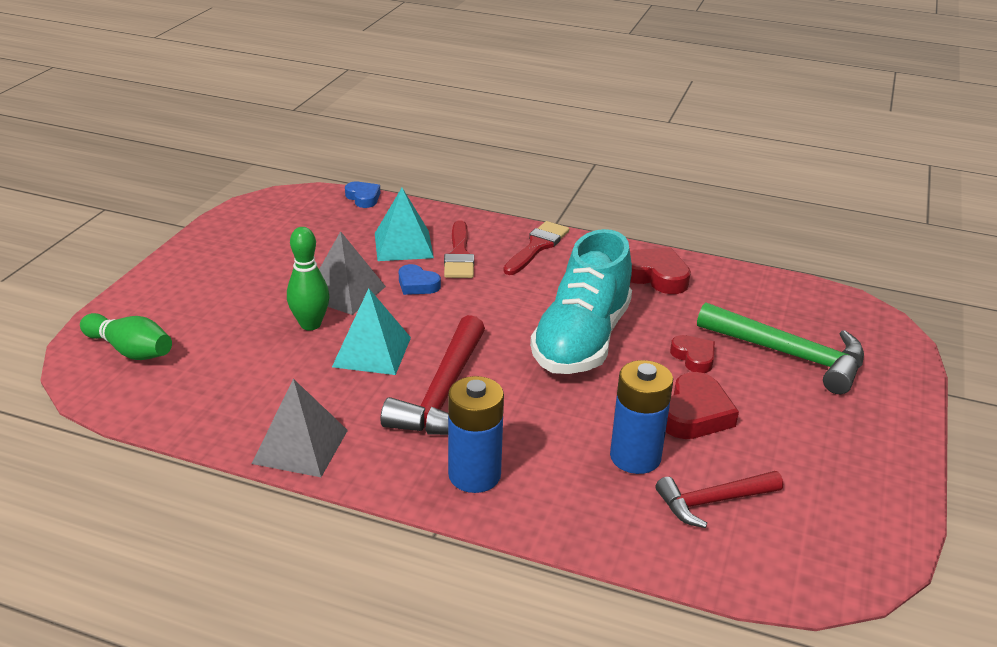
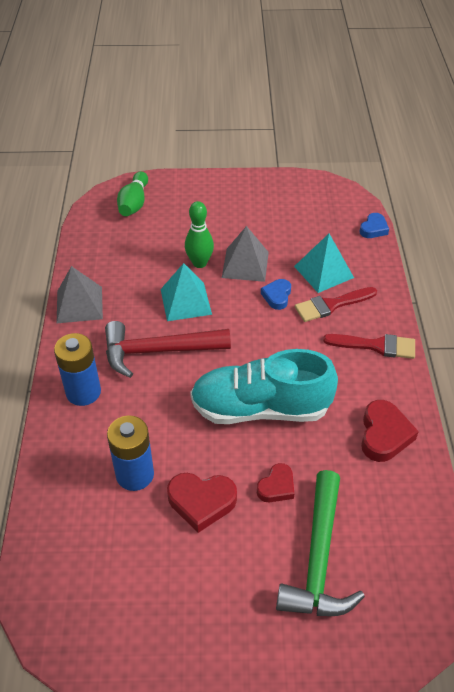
camera: 70 degrees right, 15 degrees up
red hammer [656,471,783,528] -> none

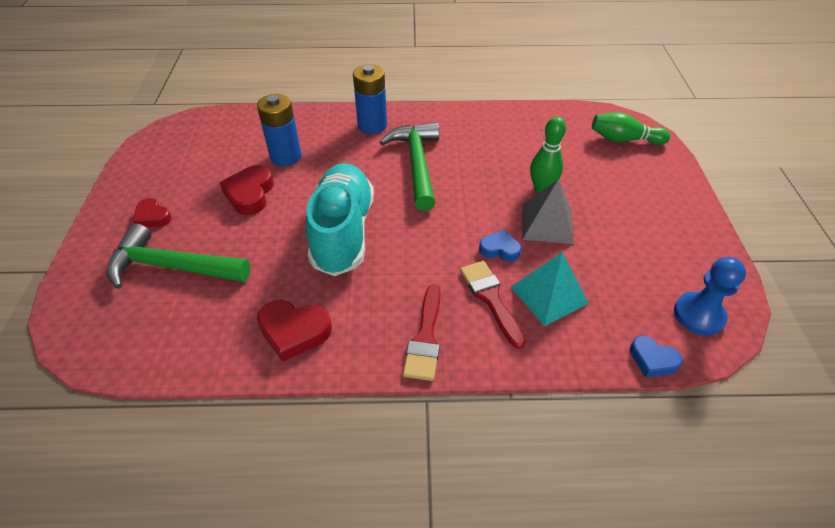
camera: 90 degrees right, 0 degrees up
grey pyramid [57,266,103,323] -> none
red hammer [105,321,231,378] -> green hammer [380,122,439,211]
turquoise pyramid [161,263,212,321] -> none
red heart [257,463,294,502] -> red heart moved to [133,198,172,227]
none -> blue pawn [674,257,746,336]

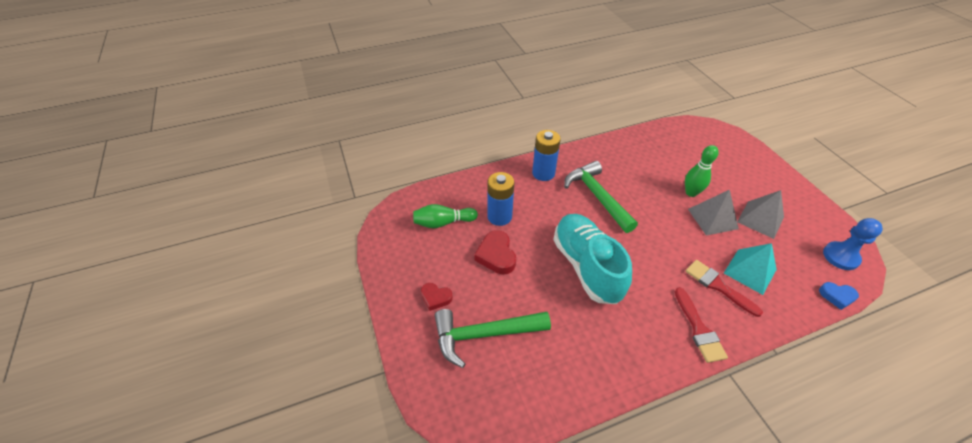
camera: 20 degrees left, 0 degrees up
red heart [257,300,332,362] -> none
blue heart [479,229,521,262] -> none
green bowling pin [592,112,670,145] -> green bowling pin moved to [413,204,478,228]
none -> grey pyramid [737,190,784,239]

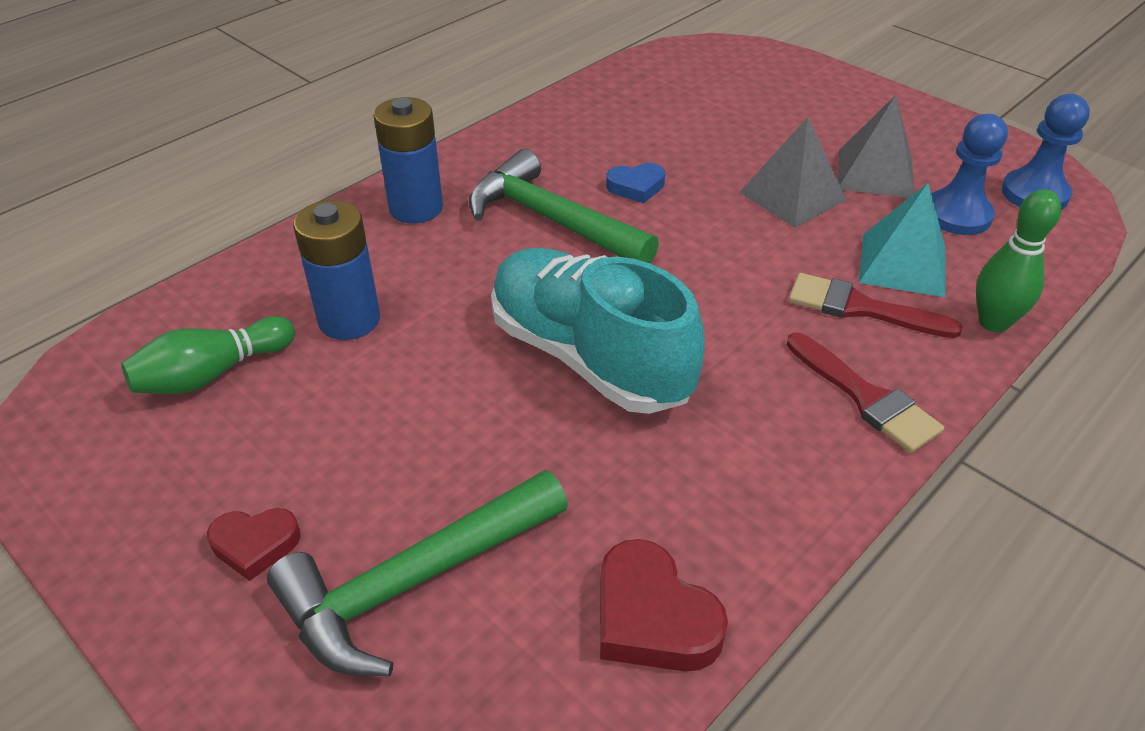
camera: 25 degrees left, 5 degrees down
red heart [474,230,516,274] -> red heart moved to [600,539,728,672]
green bowling pin [685,145,719,197] -> green bowling pin moved to [976,189,1062,332]
blue heart [819,282,859,310] -> blue heart moved to [606,163,665,203]
none -> blue pawn [931,114,1008,235]

